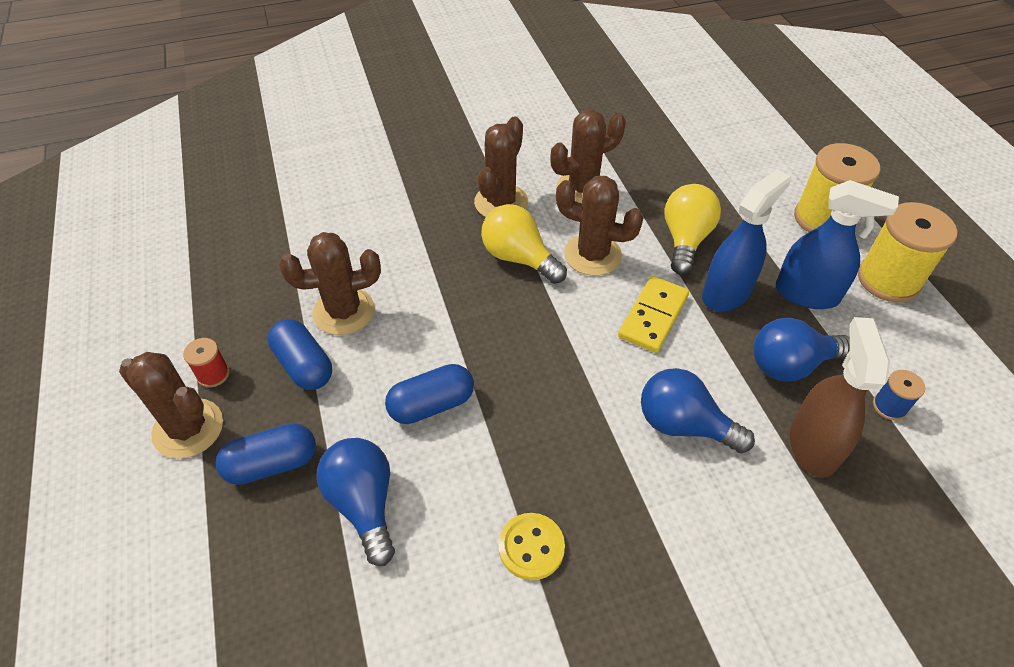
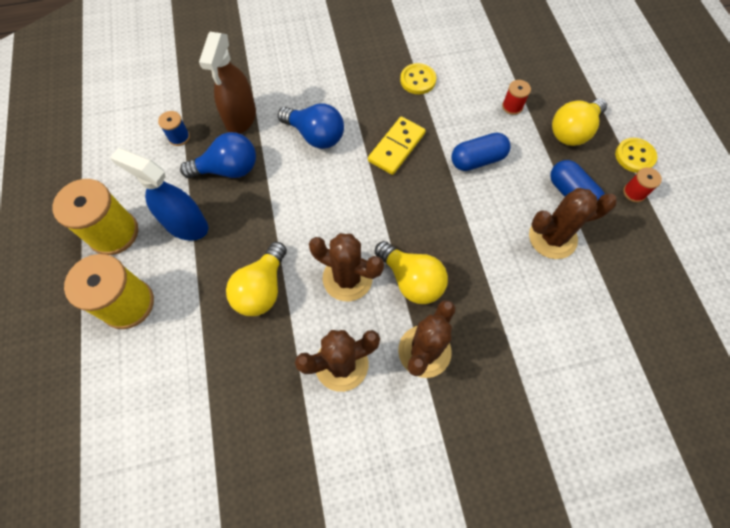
camera: 175 degrees left, 15 degrees up
brown cactus [119,352,223,459] -> yellow button [615,138,657,173]
blue capsule [216,423,316,485] -> yellow light bulb [552,98,607,146]
blue light bulb [317,438,395,566] -> red spool [502,80,531,115]
yellow domino [618,276,689,353] -> yellow domino moved to [368,116,426,175]
blue spray bottle [702,169,791,311] -> none

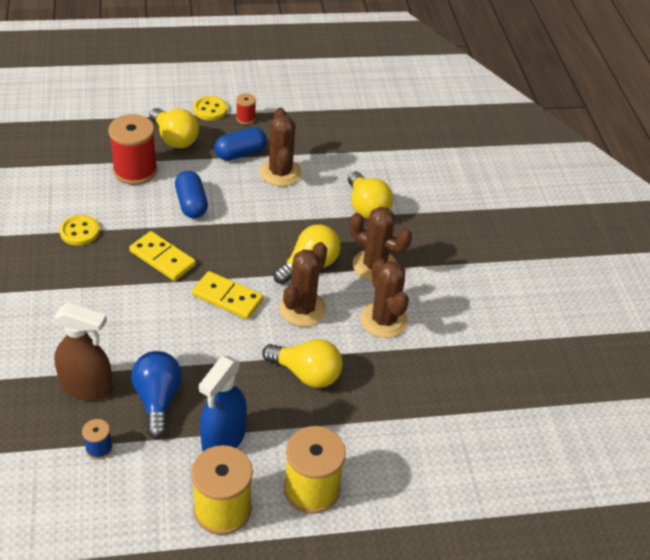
camera: 90 degrees left, 20 degrees down
blue light bulb [278,103,344,149] -> none
red spool [502,80,531,115] -> red spool [108,114,157,185], size x2.10
none -> yellow domino [192,271,264,319]
none -> yellow light bulb [348,171,393,219]

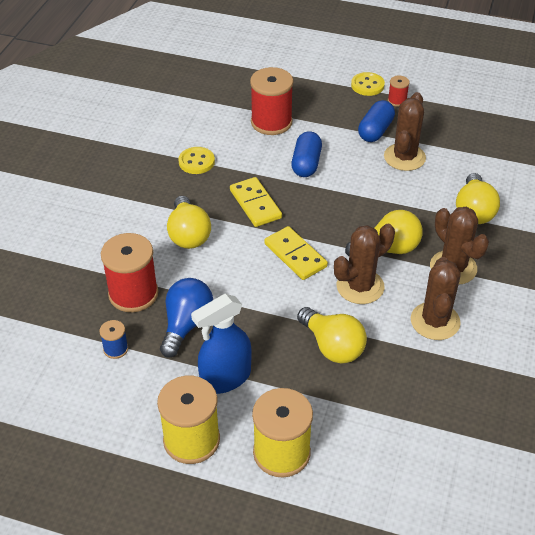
camera: 30 degrees right, 0 degrees up
brown spray bottle [54,303,113,400] -> red spool [101,233,158,312]
yellow light bulb [149,108,199,148] -> yellow light bulb moved to [167,196,211,249]
blue capsule [214,127,267,161] -> blue capsule turned 60 degrees counterclockwise [358,100,395,142]

